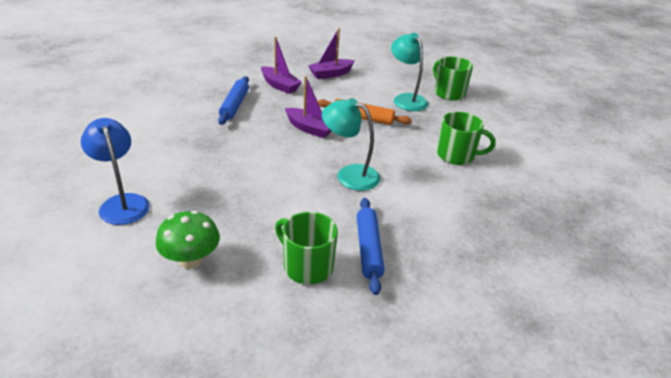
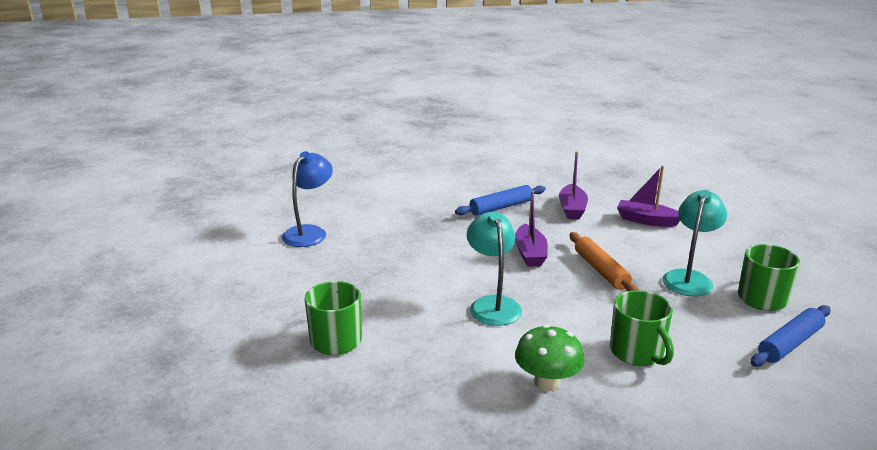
camera: 55 degrees right, 10 degrees down
green mushroom [156,211,220,269] -> green mushroom moved to [515,324,585,391]
blue rolling pin [357,198,385,295] -> blue rolling pin moved to [751,305,831,367]

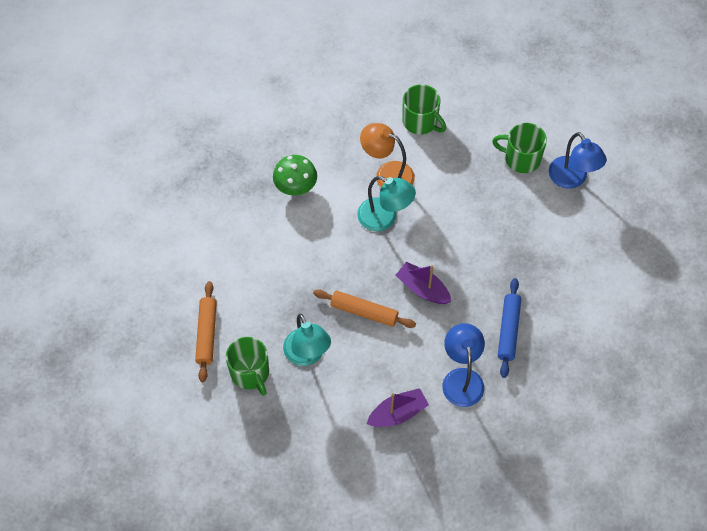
camera: 130 degrees right, 35 degrees up
purple boat [559,151,588,220] -> blue lamp [442,323,485,407]
green mug [610,290,674,366] -> green mug moved to [492,123,547,173]
blue rolling pin [751,305,831,367] -> orange rolling pin [195,281,217,382]
none -> orange lamp [360,123,415,187]

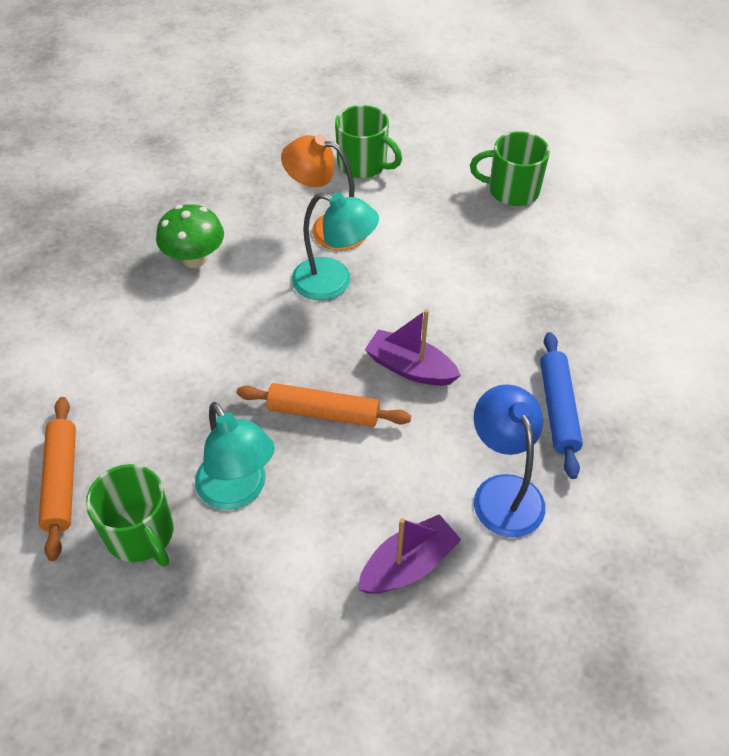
camera: 10 degrees left, 10 degrees down
blue lamp [549,132,607,189] -> none

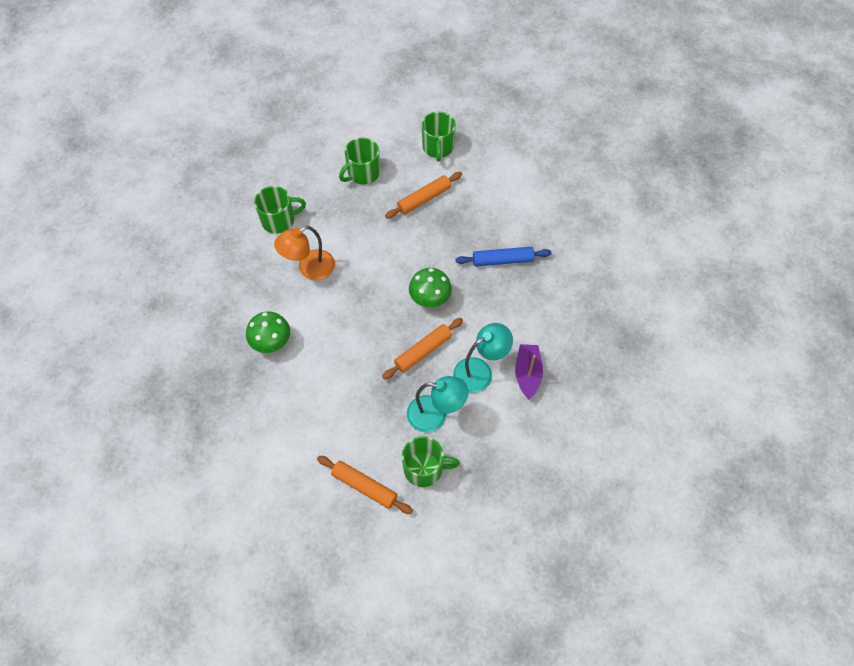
camera: 50 degrees left, 10 degrees up
turquoise lamp [292,192,379,300] -> turquoise lamp moved to [453,323,513,393]
purple boat [365,309,461,386] -> green mushroom [409,268,452,308]
blue lamp [474,384,545,538] -> none
blue rolling pin [540,332,583,479] -> blue rolling pin turned 45 degrees counterclockwise [455,247,551,266]
none -> orange rolling pin [385,172,462,218]
none -> green mug [422,112,456,161]

